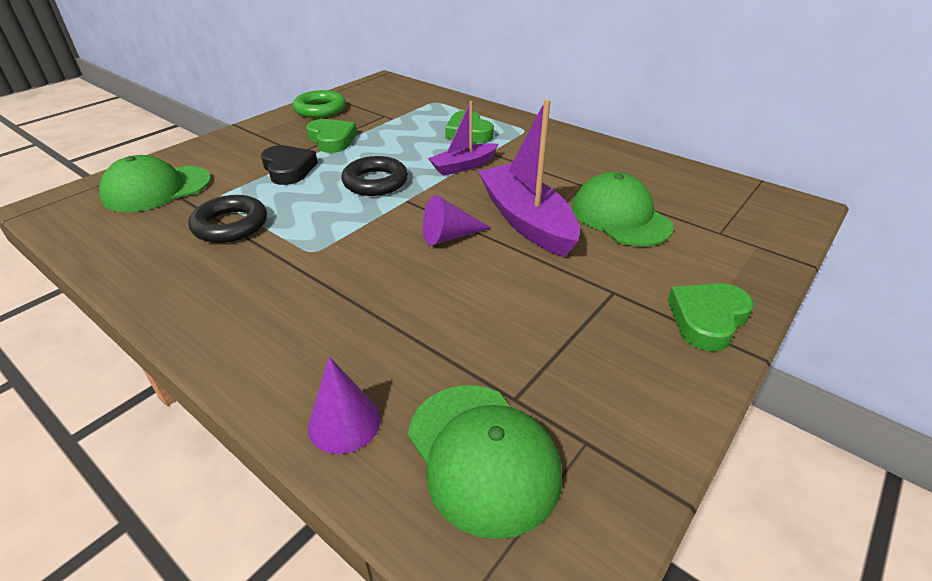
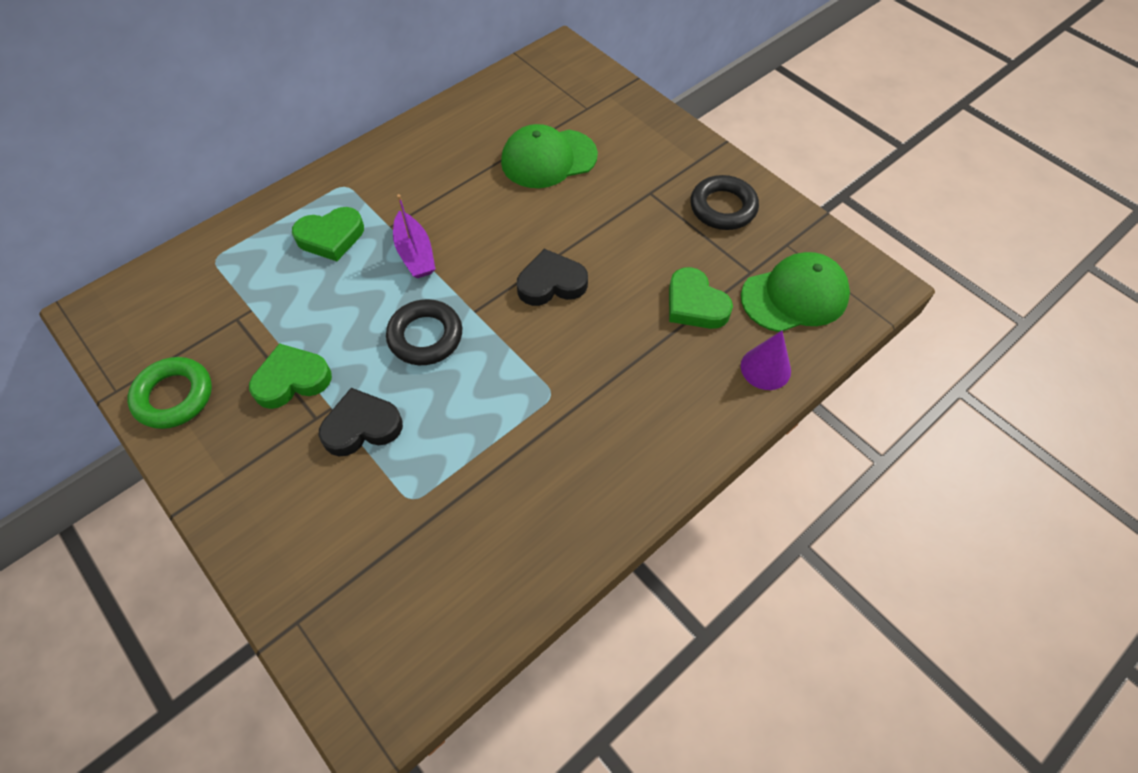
camera: 80 degrees left, 20 degrees up
green cap [99,155,211,212] -> none
black ring [188,195,267,243] -> black ring moved to [690,175,759,230]
purple cone [423,195,491,246] -> black heart [517,249,588,306]
purple boat [478,99,580,257] -> none
green heart [668,283,754,351] -> green heart moved to [669,267,733,329]

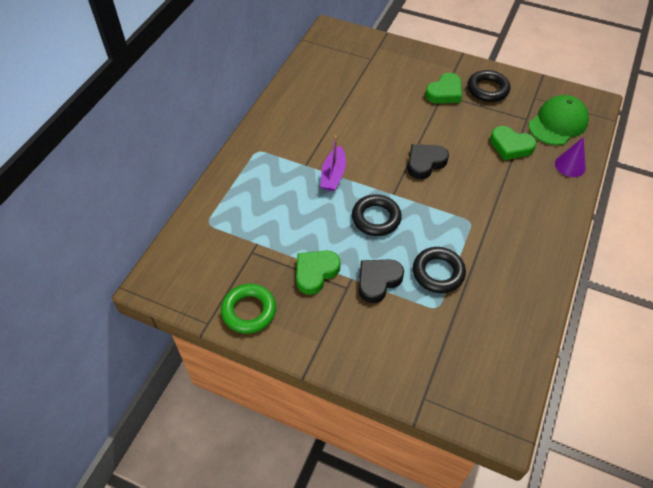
camera: 25 degrees left, 5 degrees down
green heart [292,207,364,261] -> green heart moved to [425,73,462,103]
purple boat [393,194,435,278] -> purple boat turned 60 degrees clockwise [320,136,346,191]
green cap [501,124,598,188] -> none
none -> black ring [413,247,466,293]

